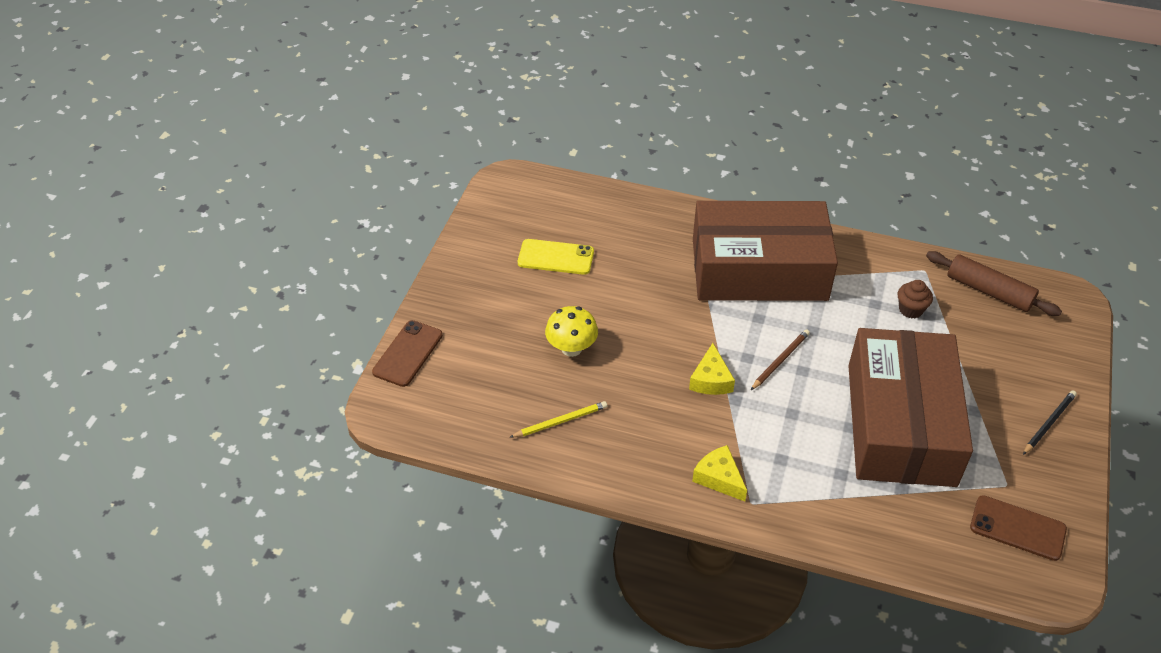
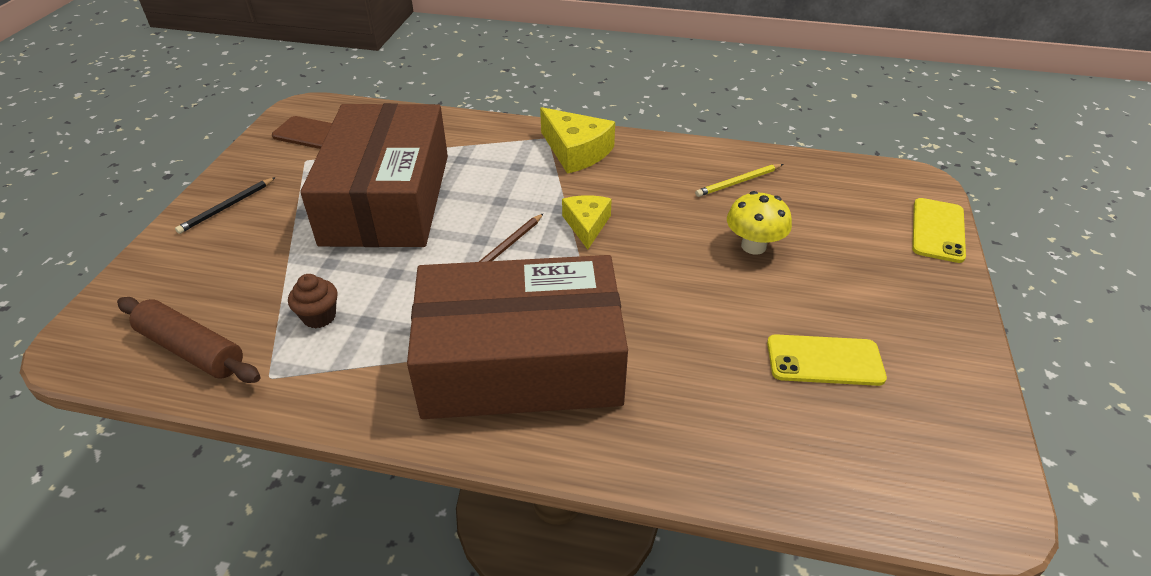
camera: 175 degrees right, 5 degrees down
brown phone [372,320,443,387] -> yellow phone [912,198,966,263]
yellow cheese [692,445,747,502] -> yellow cheese [540,107,615,174], size x1.53

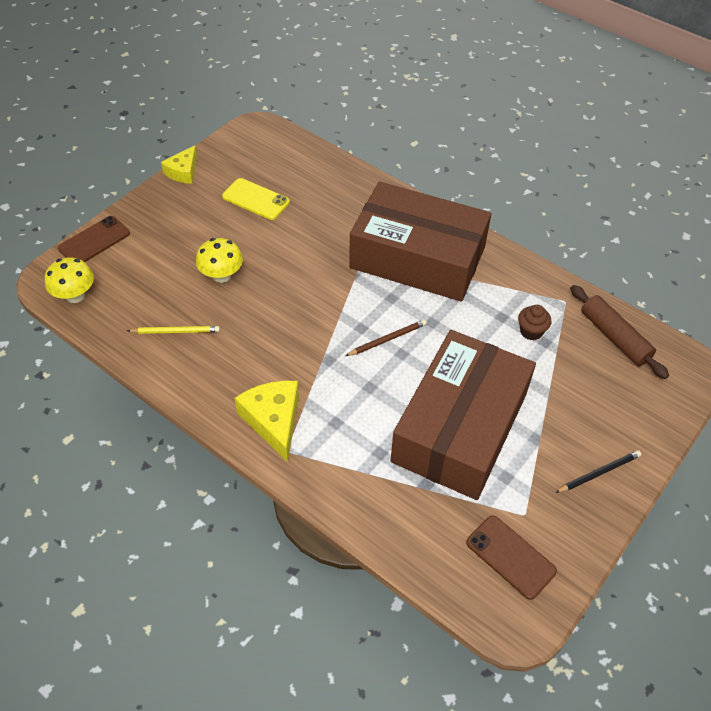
camera: 155 degrees left, 10 degrees up
yellow cheese [562,195,612,250] -> yellow cheese moved to [161,145,197,184]
yellow phone [912,198,966,263] -> brown phone [58,216,130,262]
none -> yellow mushroom [45,257,94,303]

